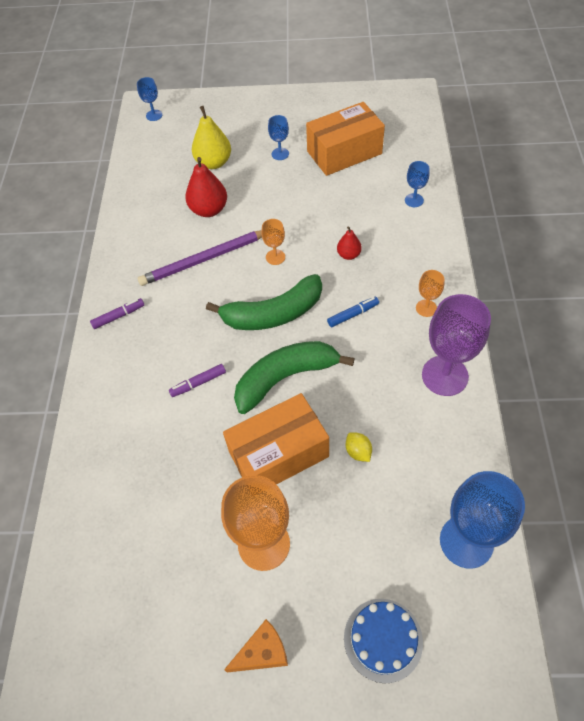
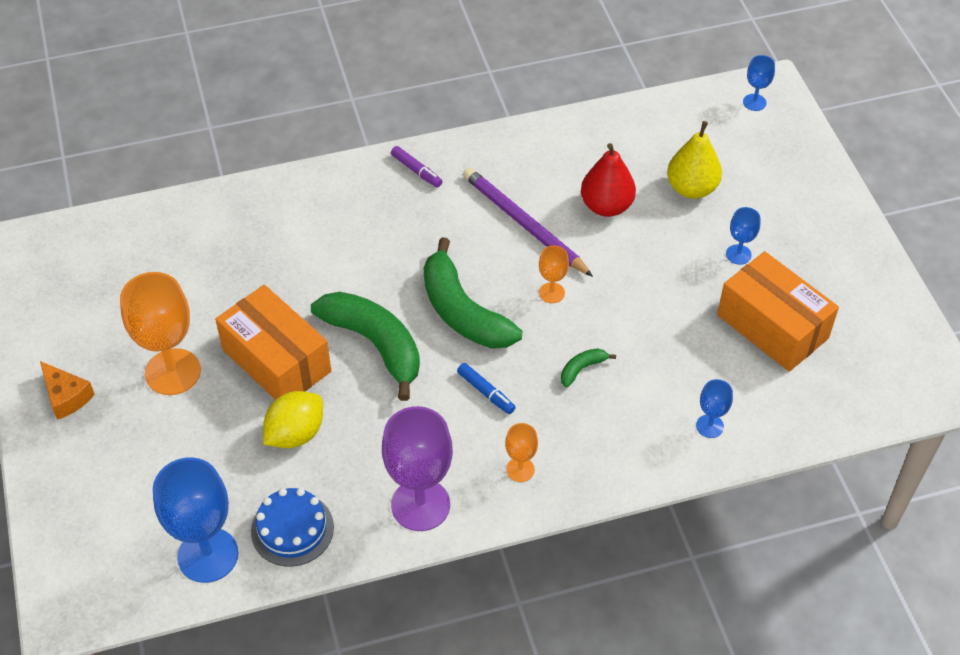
camera: 70 degrees right, 5 degrees down
purple marker [169,364,226,397] -> none
red pear [337,227,362,260] -> green banana [561,348,616,388]
blue cake [344,599,423,683] -> blue cake moved to [251,488,334,567]
yellow lemon [346,432,372,462] -> yellow lemon [263,391,323,448], size x1.81

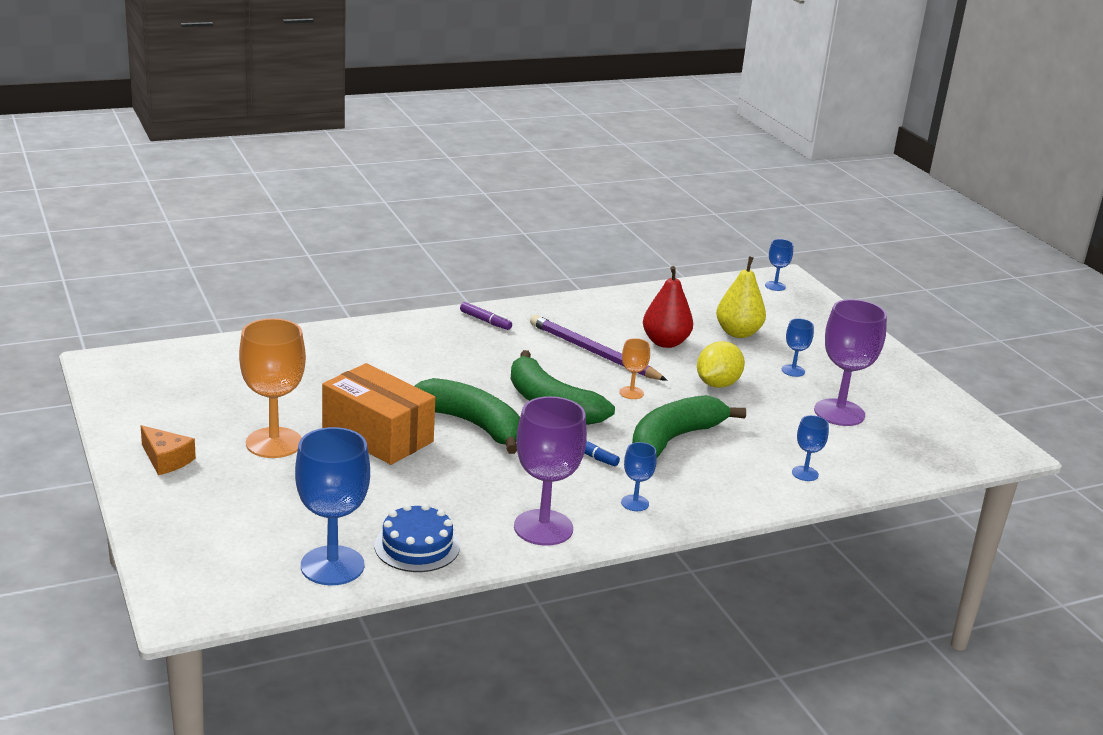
camera: 10 degrees left, 25 degrees down
yellow lemon [263,391,323,448] -> yellow lemon moved to [697,341,745,388]
orange goblet [505,423,538,482] -> blue goblet [621,442,657,511]
green banana [561,348,616,388] -> green banana [632,395,746,458], size x2.37
orange box [717,251,839,372] -> purple goblet [814,299,887,426]

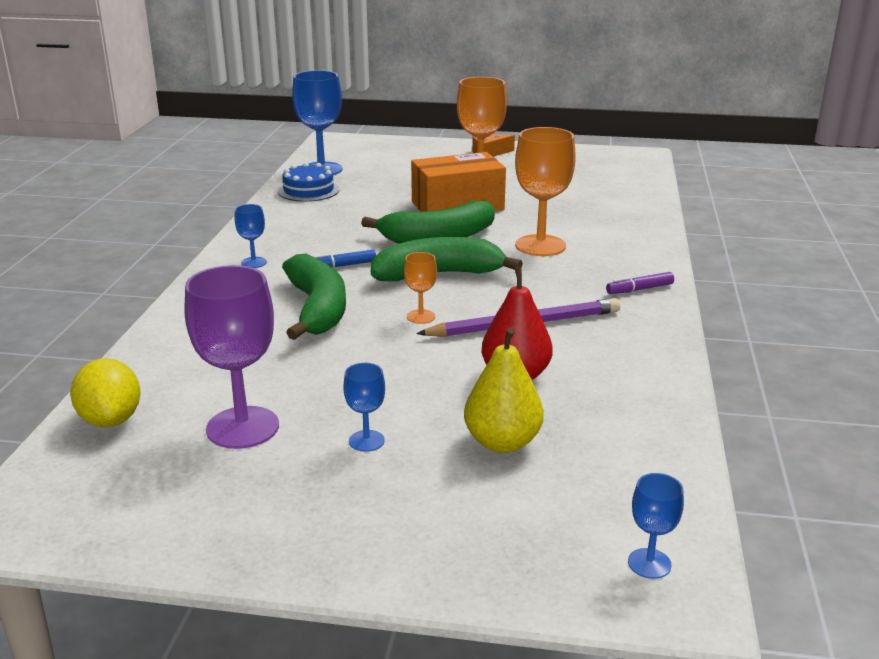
camera: 125 degrees right, 0 degrees up
purple goblet [514,396,587,546] -> none
yellow lemon [697,341,745,388] -> yellow lemon moved to [70,358,141,427]
blue goblet [792,415,829,481] -> none
none -> orange goblet [515,127,576,256]

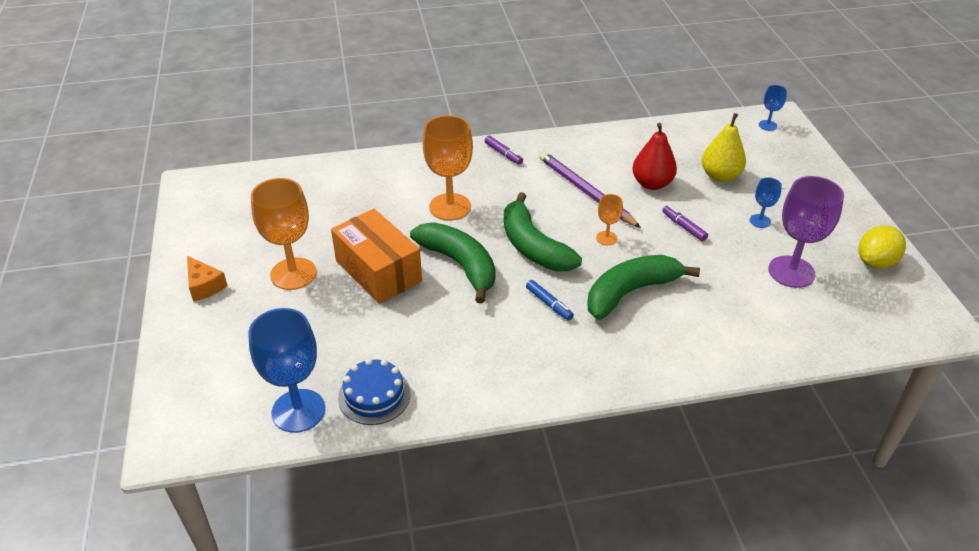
camera: 110 degrees left, 15 degrees up
yellow lemon [70,358,141,427] -> yellow lemon moved to [859,226,906,269]
blue goblet [235,204,267,268] -> none
none -> purple marker [662,205,708,241]

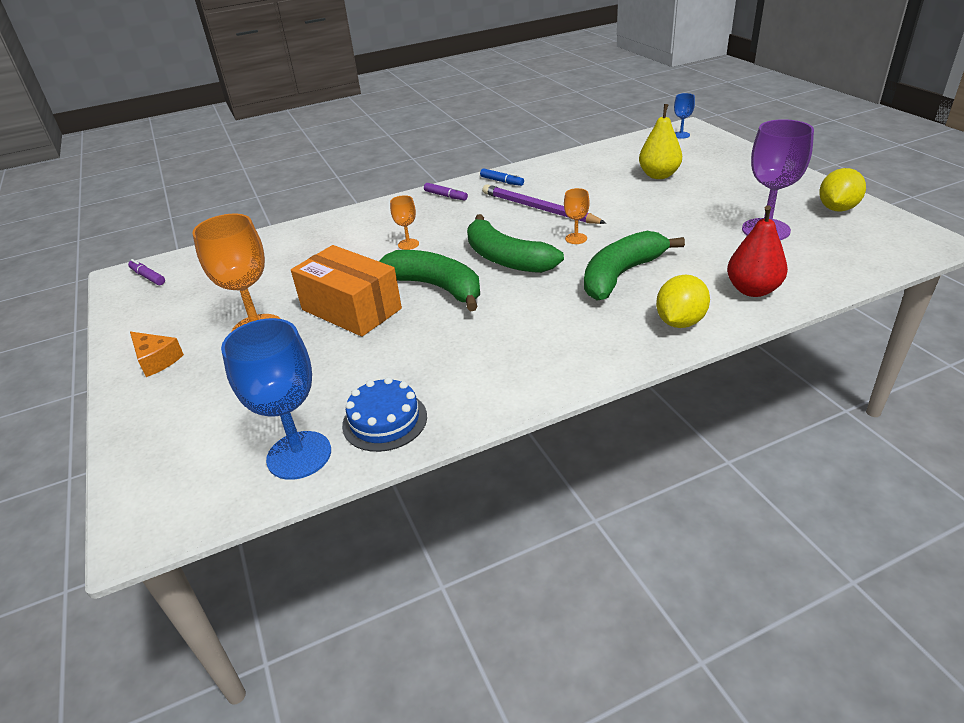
camera: 10 degrees left, 5 degrees down
orange goblet [423,115,473,221] -> orange goblet [390,195,419,250], size x0.49
blue marker [526,280,574,321] -> blue marker moved to [480,169,524,186]
red pear [632,123,677,190] -> red pear moved to [727,206,788,297]
purple marker [662,205,708,241] -> purple marker moved to [128,259,165,285]
blue goblet [750,177,782,228] -> none
none -> yellow lemon [656,275,710,328]

